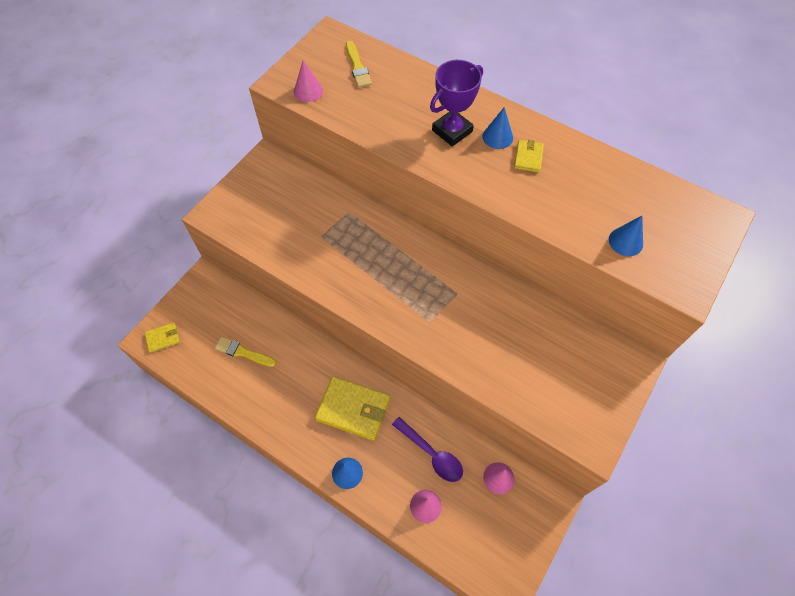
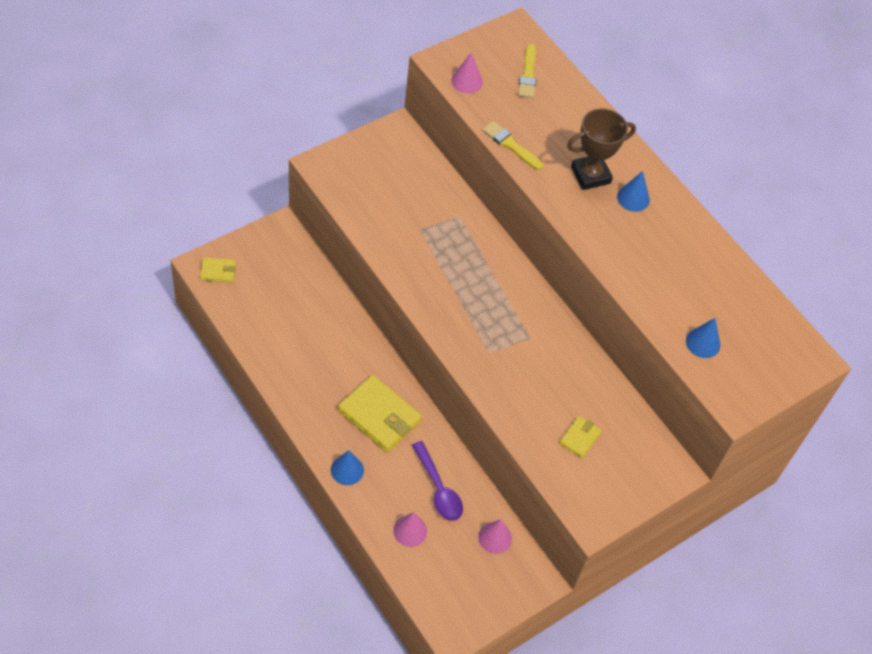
camera: 15 degrees right, 5 degrees down
yellow brush [215,337,276,367] -> yellow brush moved to [482,121,543,170]
purple trophy [430,60,483,146] -> brown trophy [567,108,636,190]
yellow wallet [514,140,544,173] -> yellow wallet moved to [559,416,602,458]

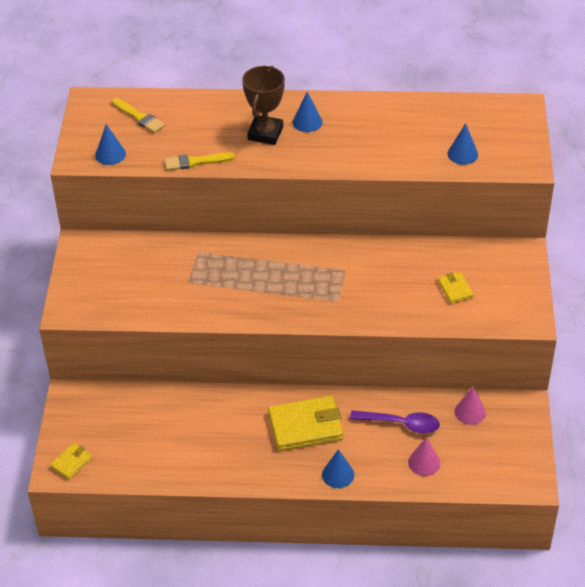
camera: 45 degrees left, 10 degrees down
pink cone [451,52,483,93] -> blue cone [95,124,126,165]

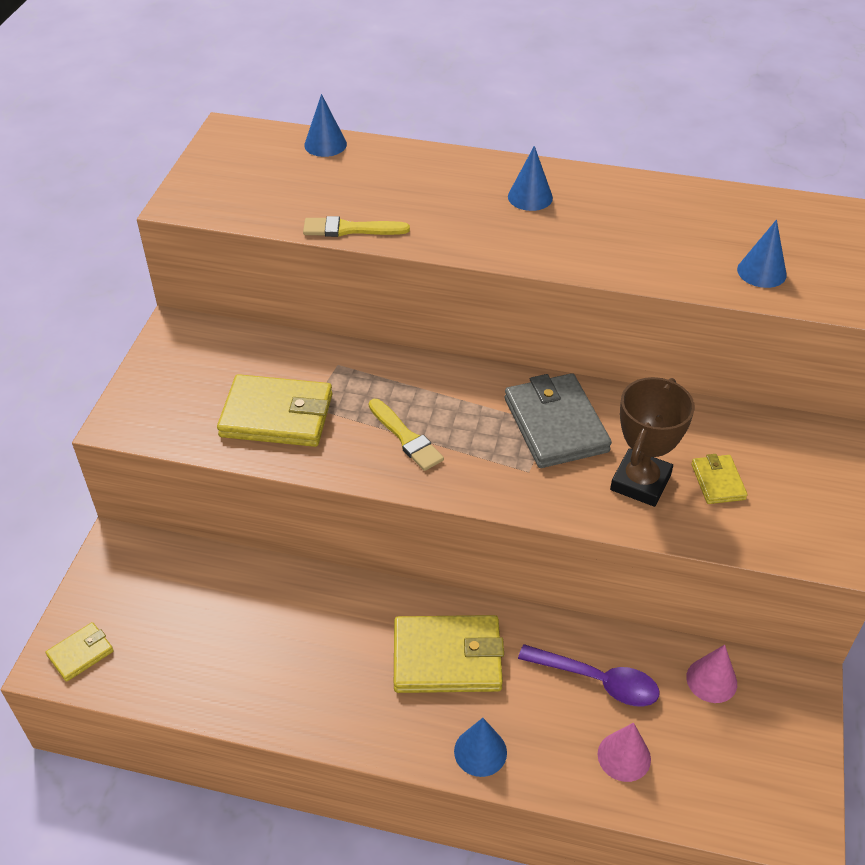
camera: 10 degrees right, 0 degrees up
blue cone [95,124,126,165] -> blue cone moved to [304,94,347,157]
yellow brush [112,98,165,133] -> yellow brush moved to [369,399,444,471]
brown trophy [242,66,285,145] -> brown trophy moved to [610,377,695,507]
none -> yellow wallet [217,374,332,447]
none -> grey wallet [505,373,612,468]

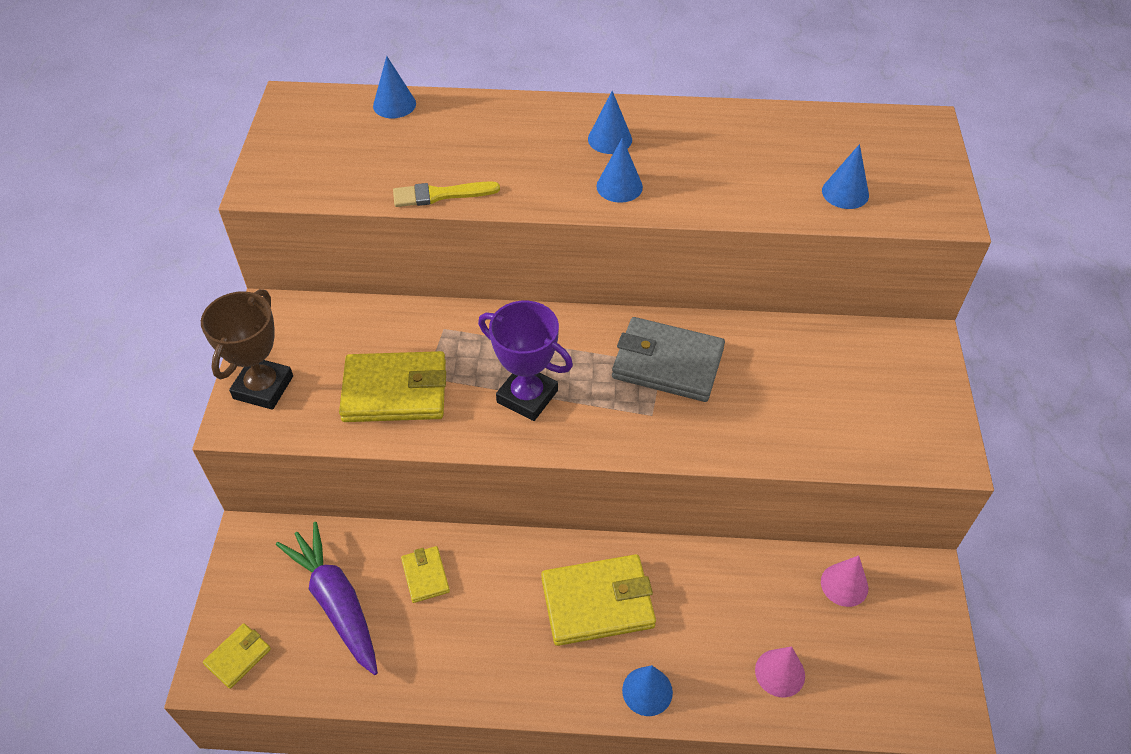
camera: 10 degrees left, 5 degrees up
yellow brush [369,399,444,471] -> purple trophy [478,301,573,421]
grey wallet [505,373,612,468] -> grey wallet turned 45 degrees counterclockwise [612,317,725,402]
purple spoon [518,644,660,707] -> none
brown trophy [610,377,695,507] -> brown trophy moved to [201,289,293,410]
yellow wallet [691,454,748,504] -> yellow wallet moved to [401,546,450,603]
none -> purple carrot [276,522,378,675]
none -> blue cone [596,138,643,203]

